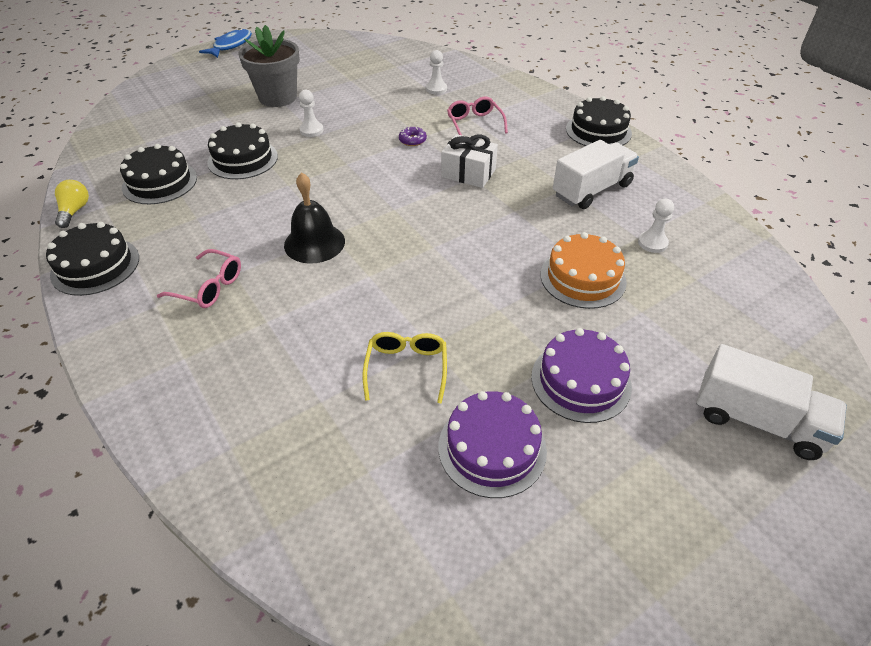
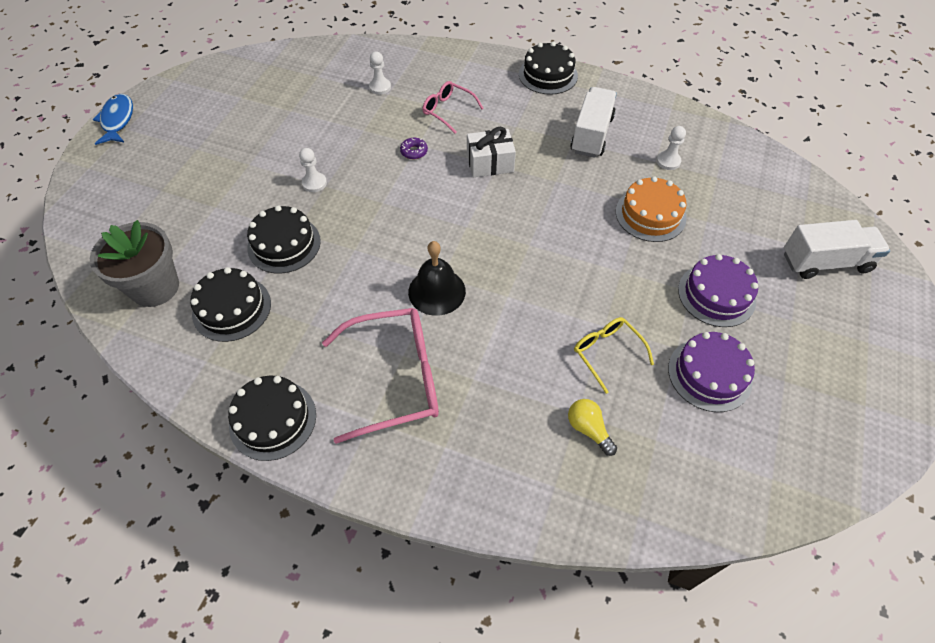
camera: 35 degrees left, 10 degrees up
yellow light bulb [55,180,89,228] -> yellow light bulb moved to [568,399,617,456]
pink glasses [157,249,241,308] -> pink glasses [322,308,439,444], size x1.84
grey flower pot [239,25,300,107] -> grey flower pot moved to [90,220,179,307]

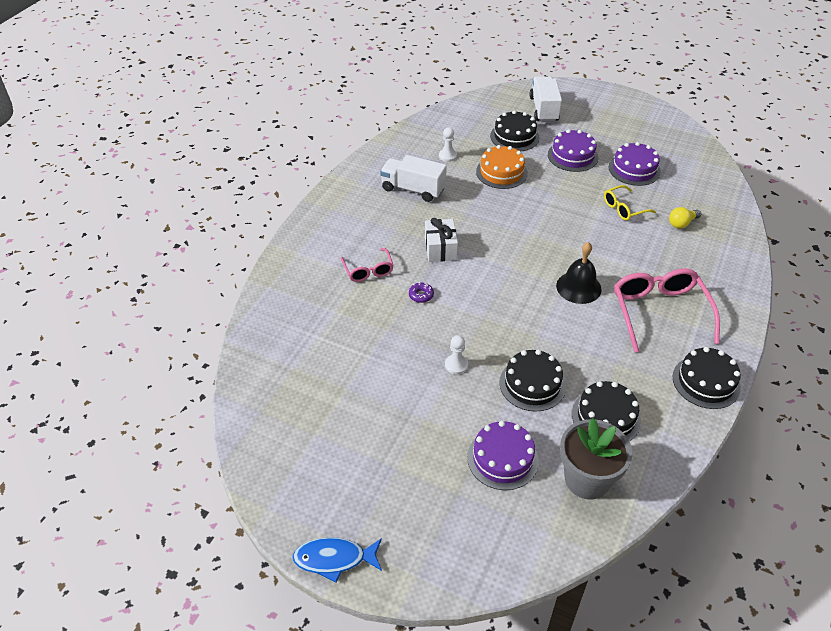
camera: 85 degrees left, 10 degrees down
white pawn [369,51,391,95] -> none
pink glasses [423,81,484,134] -> pink glasses turned 60 degrees counterclockwise [341,248,394,282]
black cake [519,42,578,95] -> black cake moved to [490,110,540,151]
none -> purple cake [467,421,539,490]

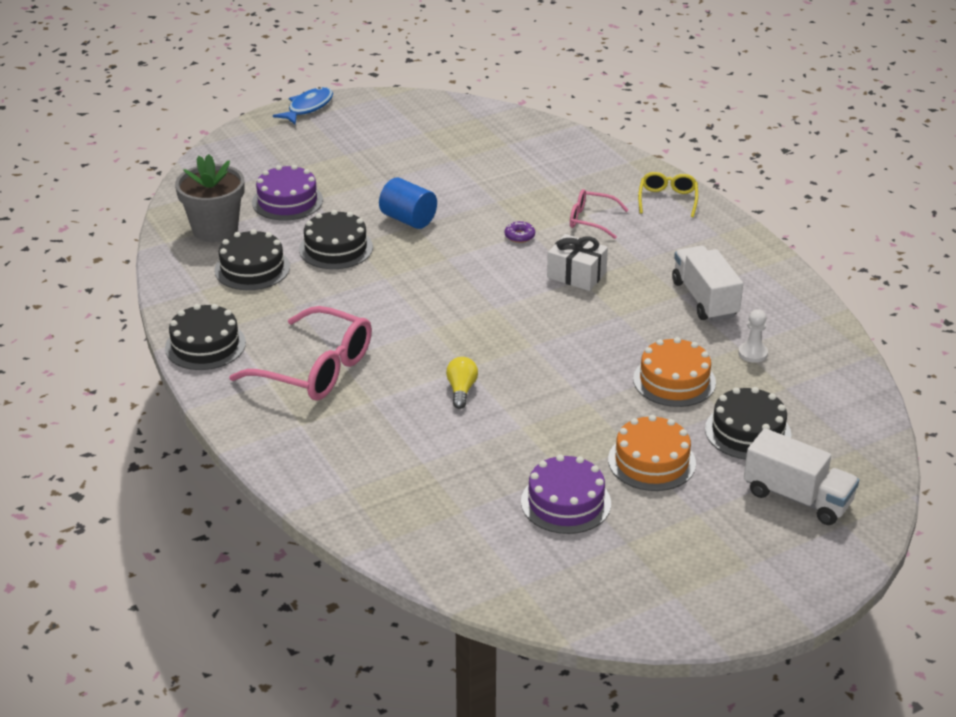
camera: 125 degrees right, 10 degrees down
white truck [380,155,447,202] -> white truck turned 75 degrees counterclockwise [672,246,743,321]
white pawn [445,335,468,375] -> blue cylinder [379,178,437,229]
purple cake [548,129,598,172] -> orange cake [608,415,696,491]
black bell [556,242,602,304] -> none
yellow glasses [604,185,656,221] -> yellow glasses moved to [638,172,698,217]
yellow light bulb [669,207,701,229] -> yellow light bulb moved to [446,357,478,409]

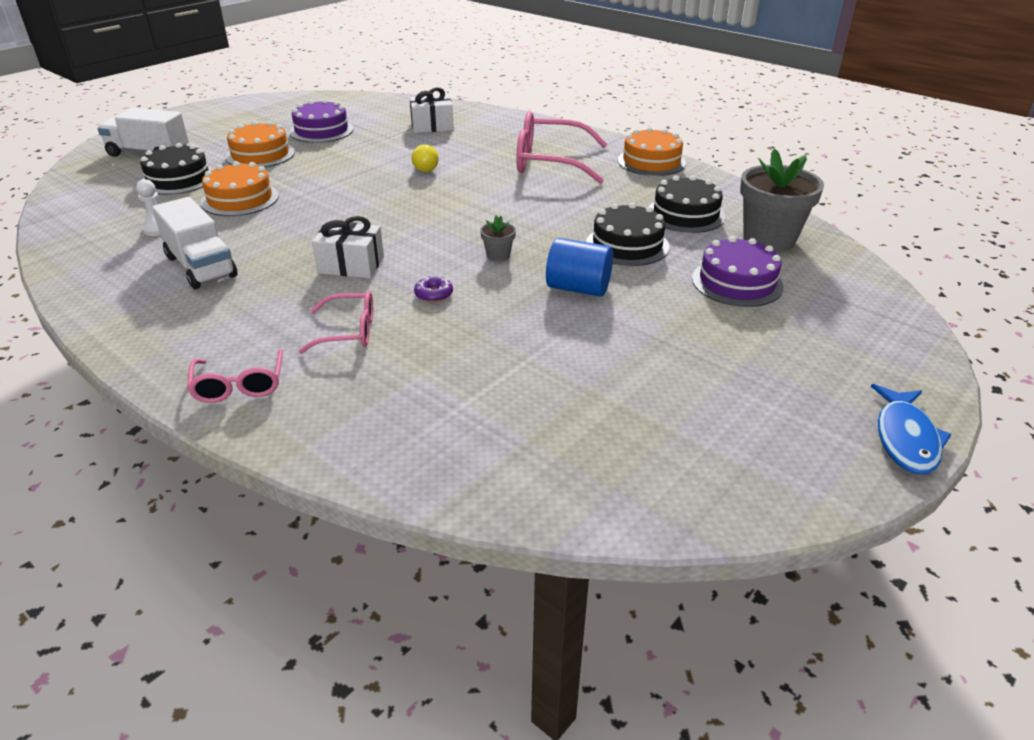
camera: 160 degrees right, 0 degrees up
black cake [165,304,246,370] -> orange cake [617,127,686,176]
yellow glasses [638,172,698,217] -> pink glasses [187,349,283,403]
none -> white gift [409,87,454,133]
none -> grey flower pot [480,216,516,262]

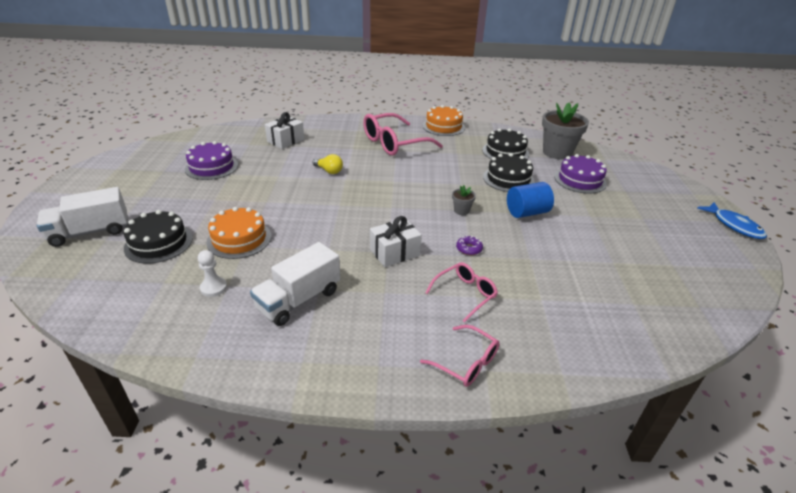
camera: 40 degrees left, 0 degrees up
white truck [152,197,237,289] -> white truck turned 120 degrees clockwise [250,242,340,326]
orange cake [226,121,295,168] -> none

